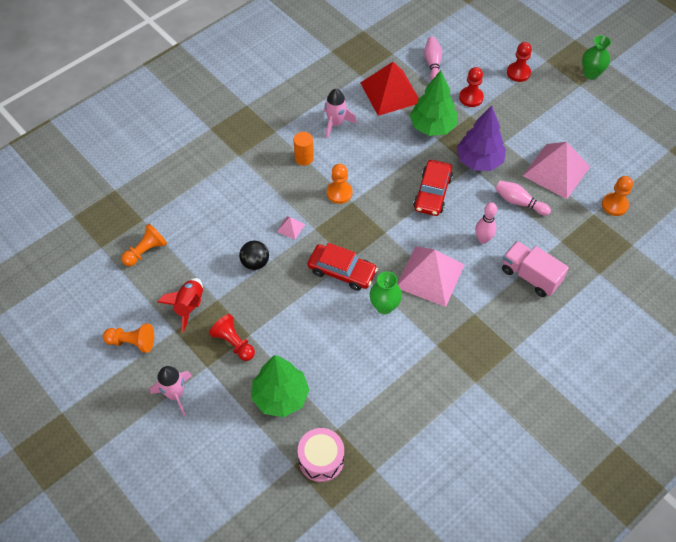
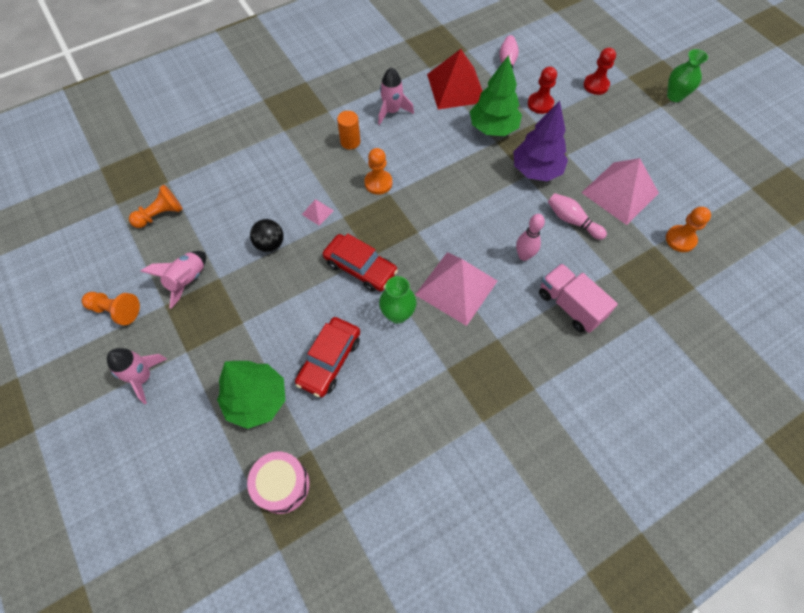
camera: 10 degrees right, 5 degrees up
red rocket [158,278,203,333] -> pink rocket [141,251,206,309]
red pawn [209,314,255,361] -> none
red car [413,160,453,216] -> red car moved to [295,317,360,397]

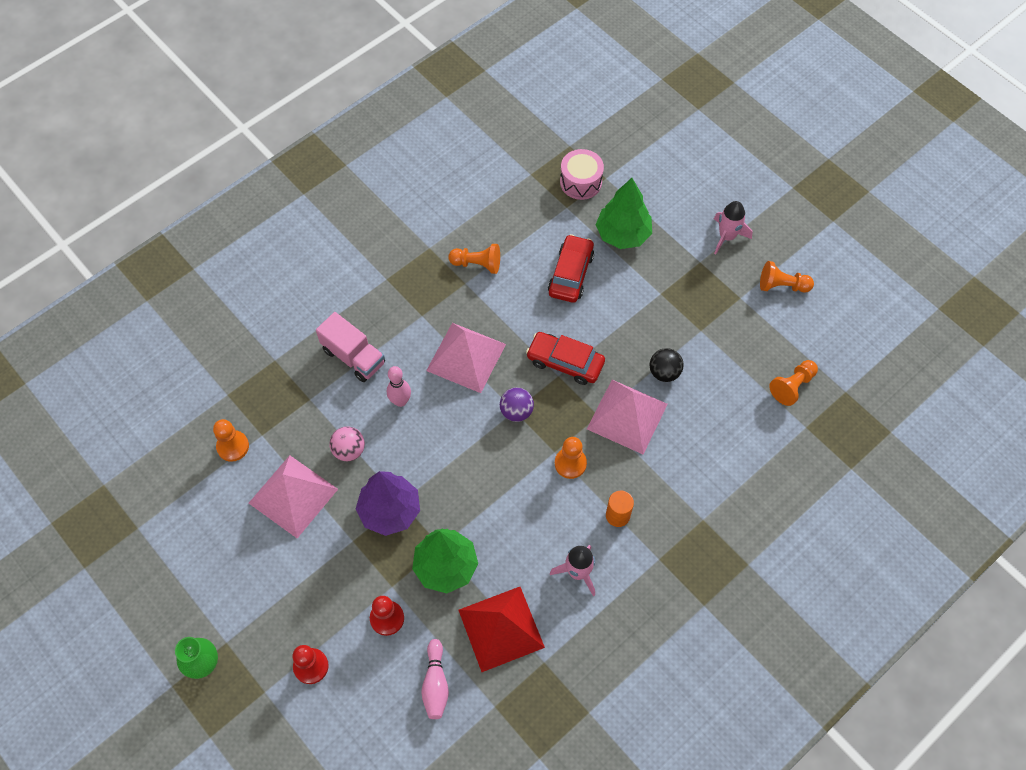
camera: 170 degrees right, 0 degrees up
pink rocket [141,251,206,309] -> none
pink pyramid [302,200,334,226] -> pink pyramid [587,380,668,454], size x2.46
green vase [379,276,416,324] -> none
pink bowling pin [548,193,607,240] -> pink ball [329,426,365,461]
none -> orange pawn [448,244,500,274]
none -> purple ball [500,388,534,422]

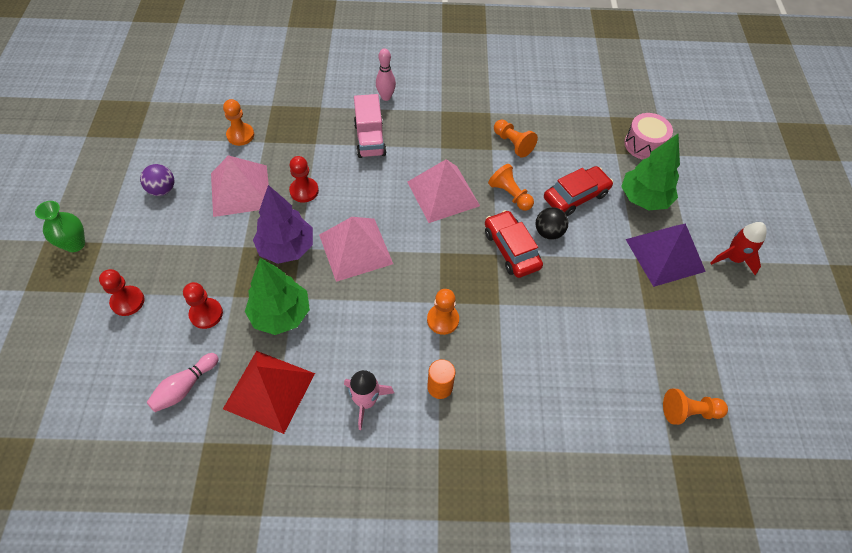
camera: 40 degrees right, 5 degrees down
pink ball [329,426,365,461] -> red pawn [289,156,319,203]
pink bowling pin [387,366,411,407] -> pink bowling pin moved to [376,48,396,101]
purple ball [500,388,534,422] -> purple ball moved to [140,164,174,196]
pink pyramid [587,380,668,454] -> pink pyramid moved to [319,217,393,282]
black ball [650,348,683,382] -> black ball moved to [536,207,568,240]
pink rocket [714,201,753,255] -> red rocket [710,222,767,275]
orange pawn [760,261,814,293] -> orange pawn moved to [488,164,534,211]
none -> purple pyramid [625,223,706,287]

